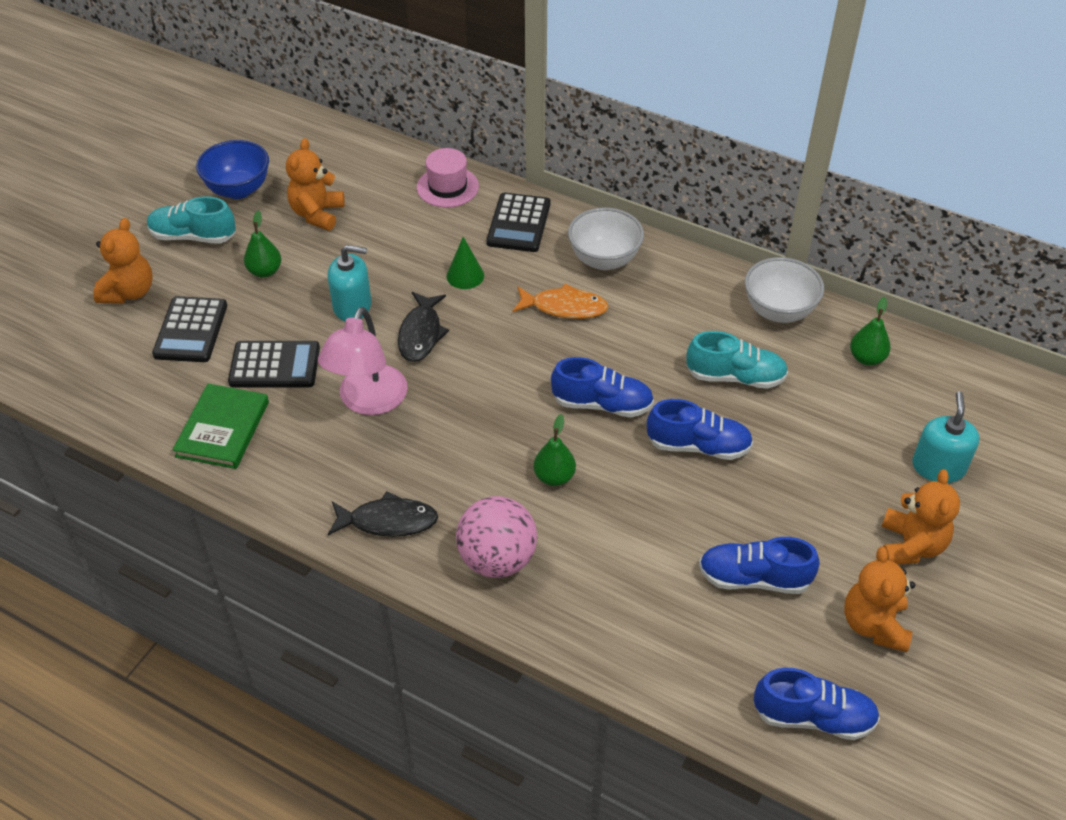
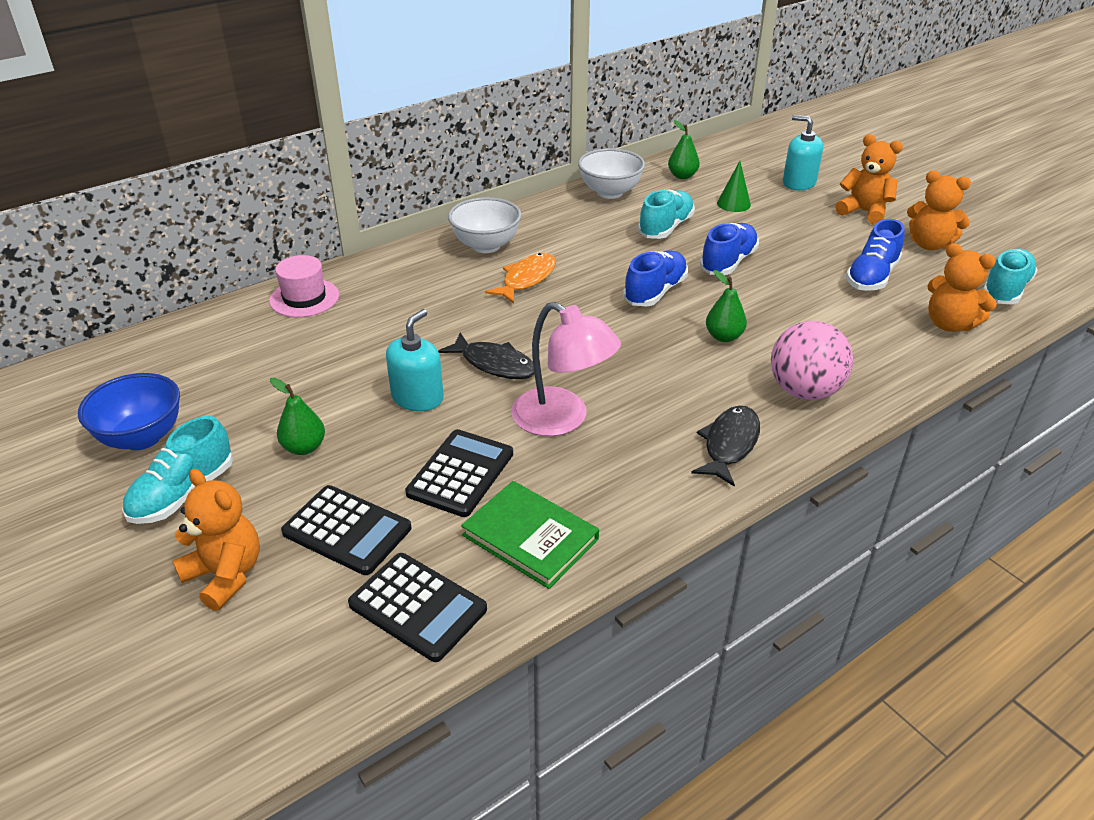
camera: 65 degrees left, 10 degrees down
orange teddy bear [286,138,345,231] -> orange teddy bear moved to [927,243,997,332]
green cone [447,237,484,289] -> green cone moved to [717,161,751,212]
black calculator [486,192,551,252] -> black calculator moved to [348,553,487,662]
blue shoe [754,668,880,740] -> turquoise shoe [983,249,1038,304]

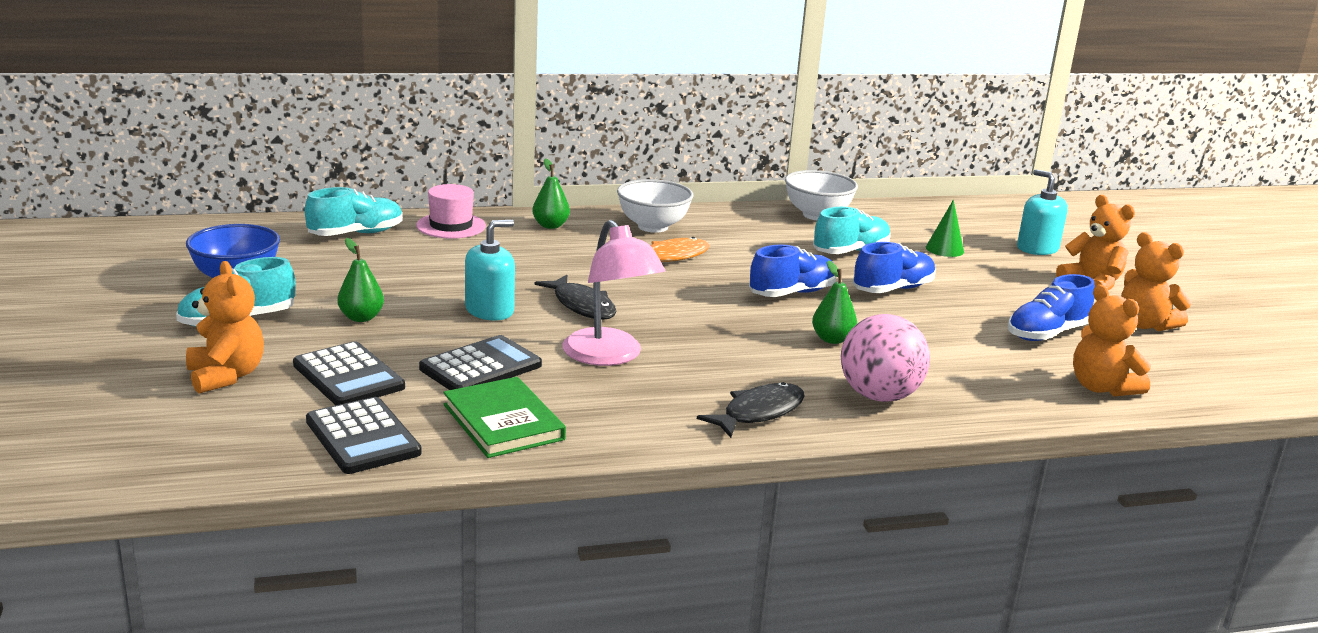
camera: 20 degrees right, 15 degrees down
green pear [668,120,700,179] -> green pear moved to [532,158,570,229]
turquoise shoe [983,249,1038,304] -> turquoise shoe moved to [305,187,403,236]

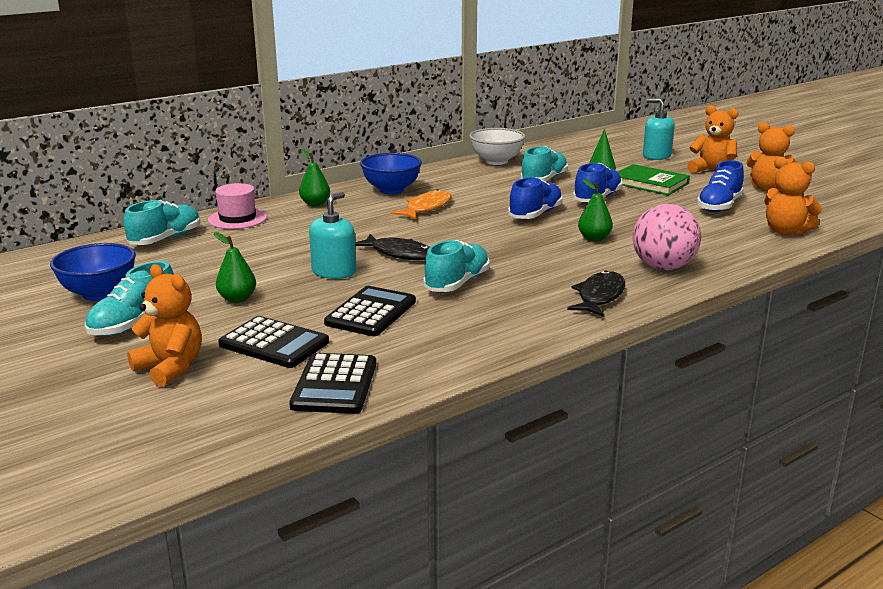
camera: 20 degrees left, 0 degrees up
black calculator [306,397,422,474] -> black calculator turned 60 degrees clockwise [289,353,376,414]
green book [443,377,566,458] -> green book moved to [618,164,690,195]
pink lamp [563,220,665,366] -> turquoise shoe [423,240,490,292]
white bowl [617,179,693,233] -> blue bowl [360,153,422,194]

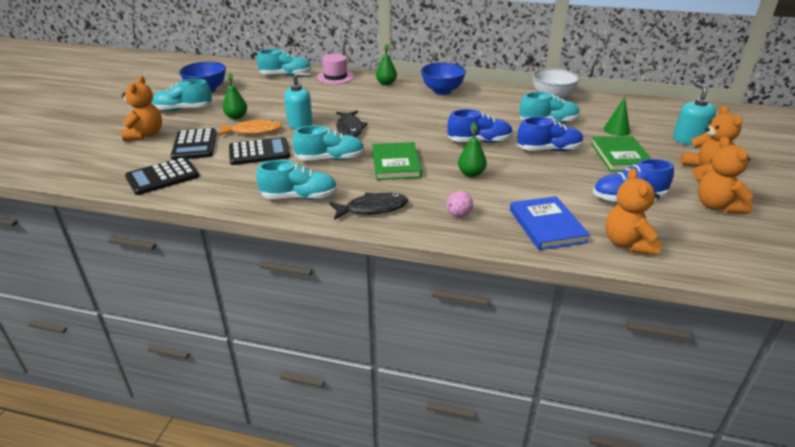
camera: 50 degrees right, 10 degrees up
orange fish [391,189,451,220] -> orange fish moved to [217,120,283,136]
pink ball [633,204,701,270] -> pink ball [447,191,473,217], size x0.46
none -> turquoise shoe [256,160,337,200]
none -> green book [372,142,422,180]
none -> blue book [510,196,590,250]

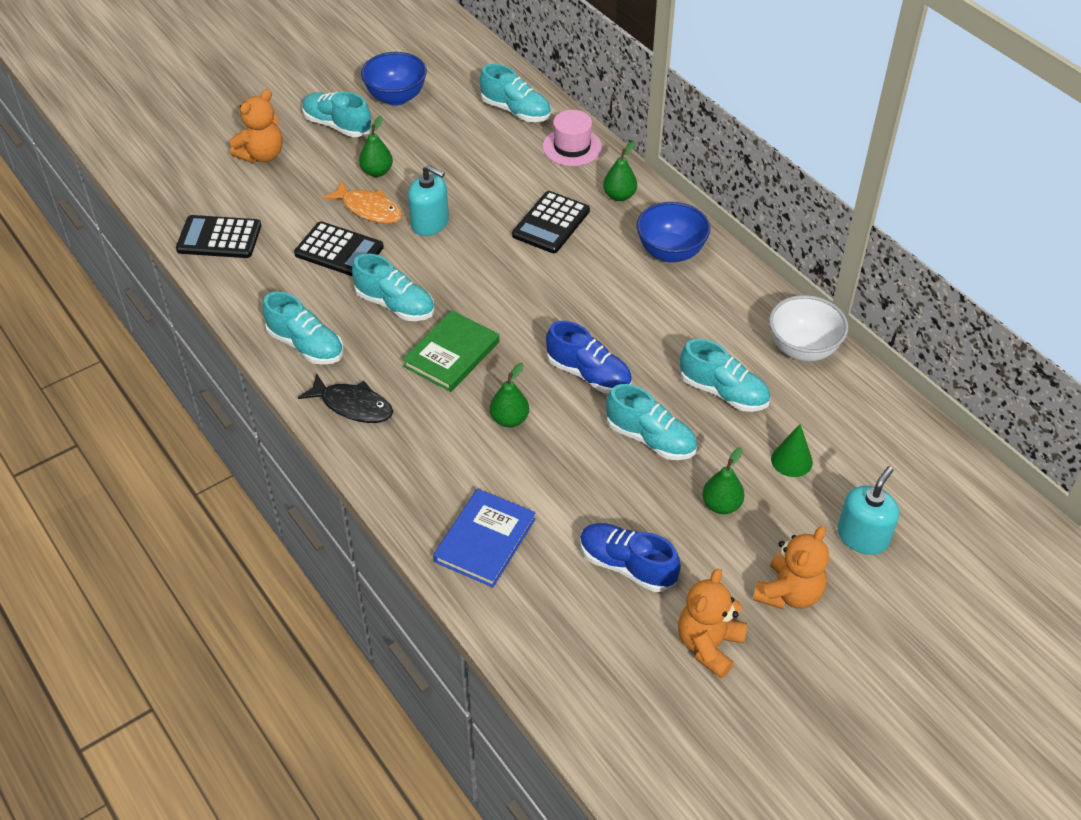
camera: 40 degrees right, 15 degrees up
black calculator [171,128,216,160] -> black calculator moved to [512,191,590,253]
black fish [336,111,368,137] -> none
pink ball [447,191,473,217] -> none
blue shoe [517,117,584,151] -> turquoise shoe [606,384,697,460]
green book [591,136,652,172] -> green pear [702,447,744,514]
orange teddy bear [605,168,661,255] -> none

